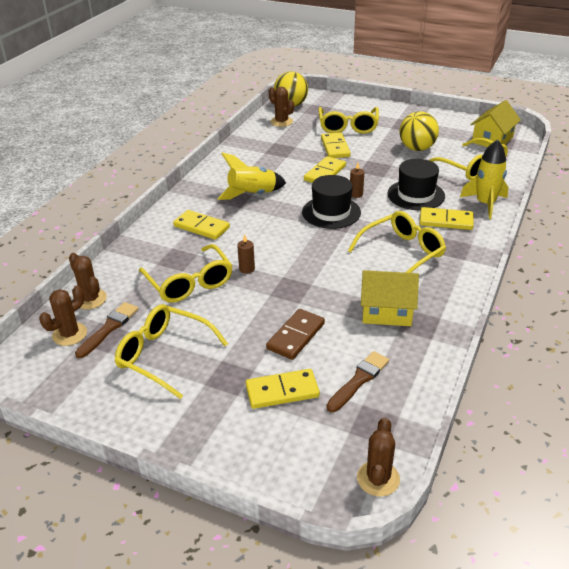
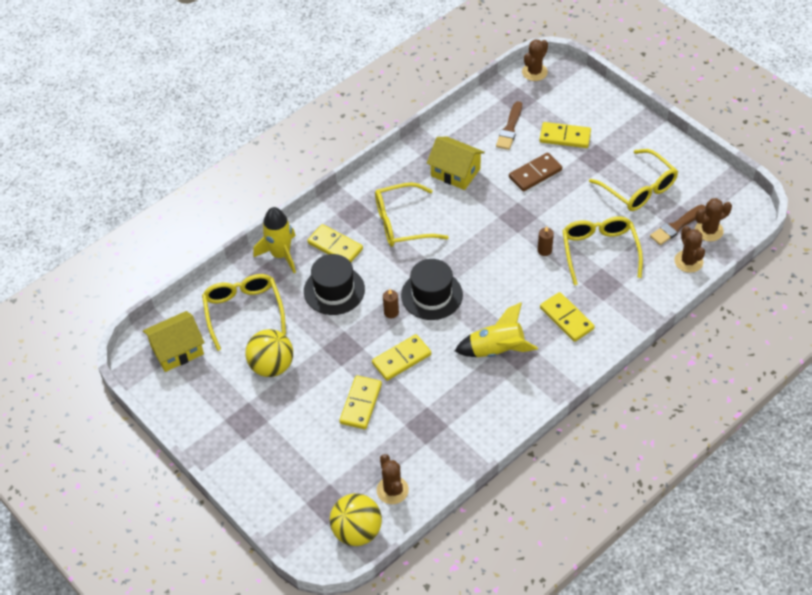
camera: 155 degrees left, 15 degrees up
yellow glasses [318,107,379,134] -> none
brown brush [326,351,389,412] -> brown brush turned 45 degrees counterclockwise [496,101,522,150]

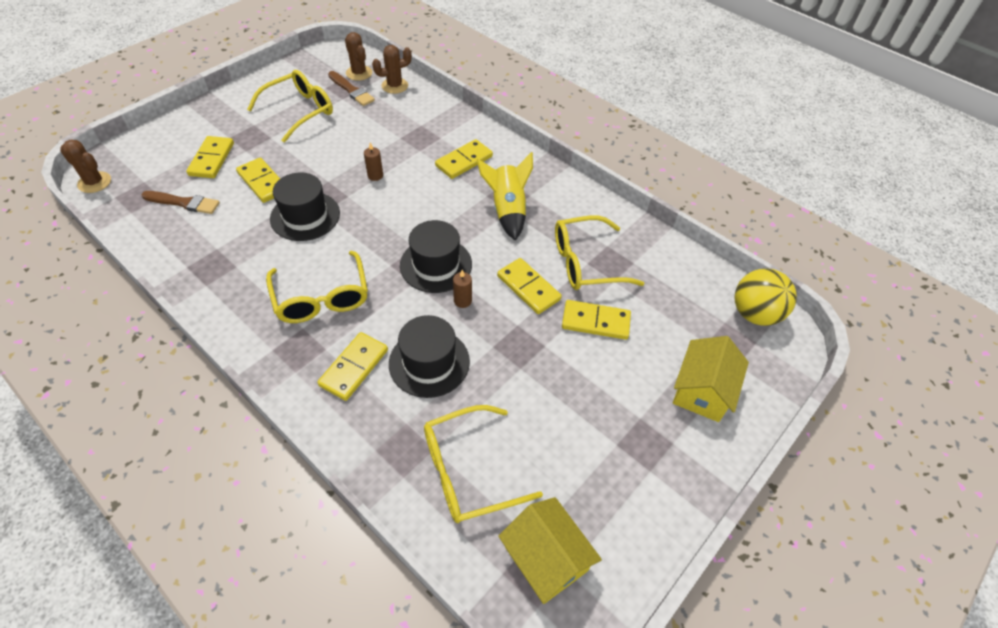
camera: 100 degrees left, 0 degrees up
yellow ball [245,329,293,377] -> none
yellow rocket [253,207,296,273] -> none
brown cactus [377,454,409,504] -> none
yellow house [427,137,485,190] -> yellow house moved to [673,336,749,422]
brown domino [509,153,562,191] -> yellow domino [236,158,280,203]
yellow glasses [562,216,643,285] -> yellow glasses moved to [555,216,645,290]
none -> black hat [270,172,340,241]

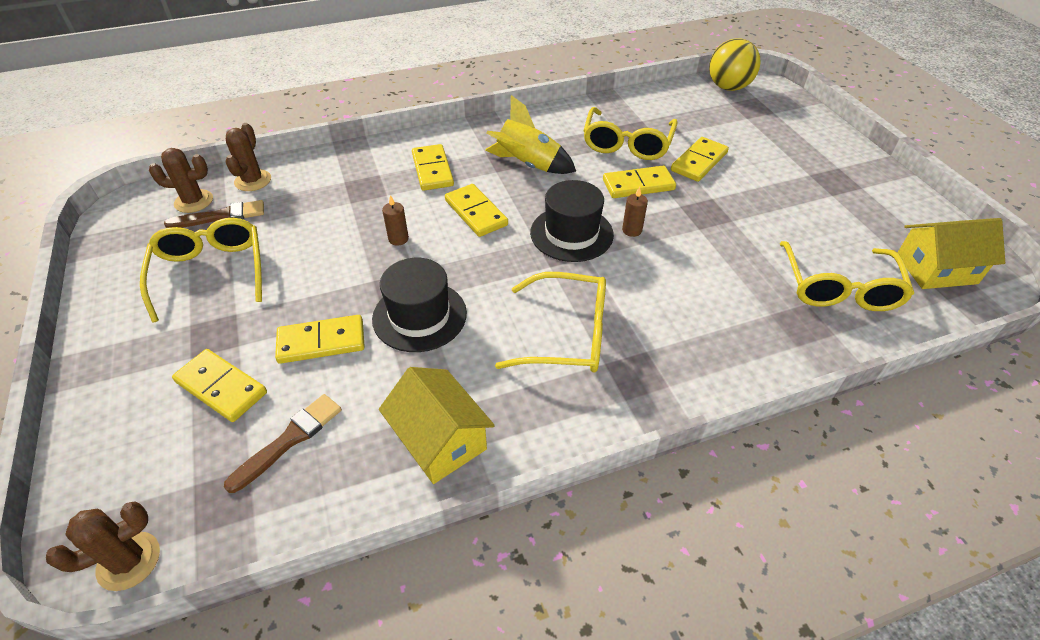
camera: 60 degrees left, 5 degrees down
yellow domino [317,332,388,401] -> yellow domino moved to [445,184,508,237]
black hat [389,315,470,398] -> none
yellow house [673,336,749,422] -> yellow house moved to [379,367,495,484]

